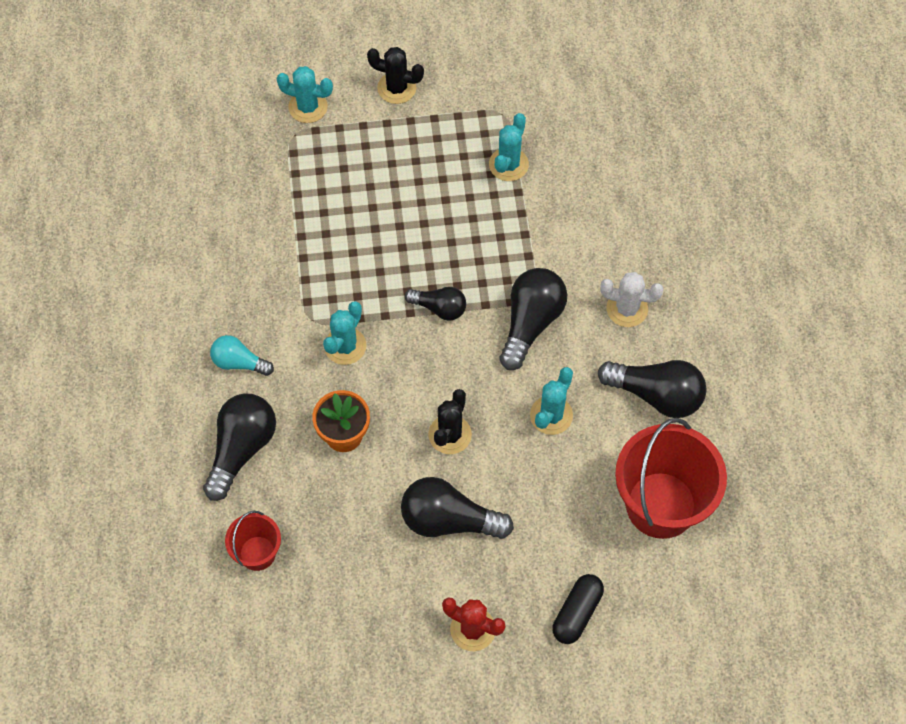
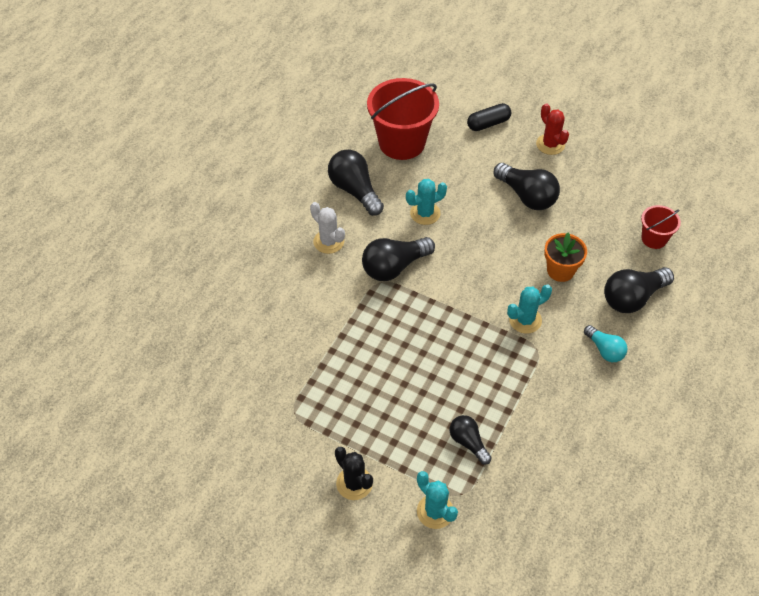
camera: 145 degrees left, 10 degrees down
black light bulb [405,287,466,321] -> black light bulb moved to [450,415,492,465]
black cactus [428,389,472,454] -> none
turquoise cactus [489,113,529,181] -> none

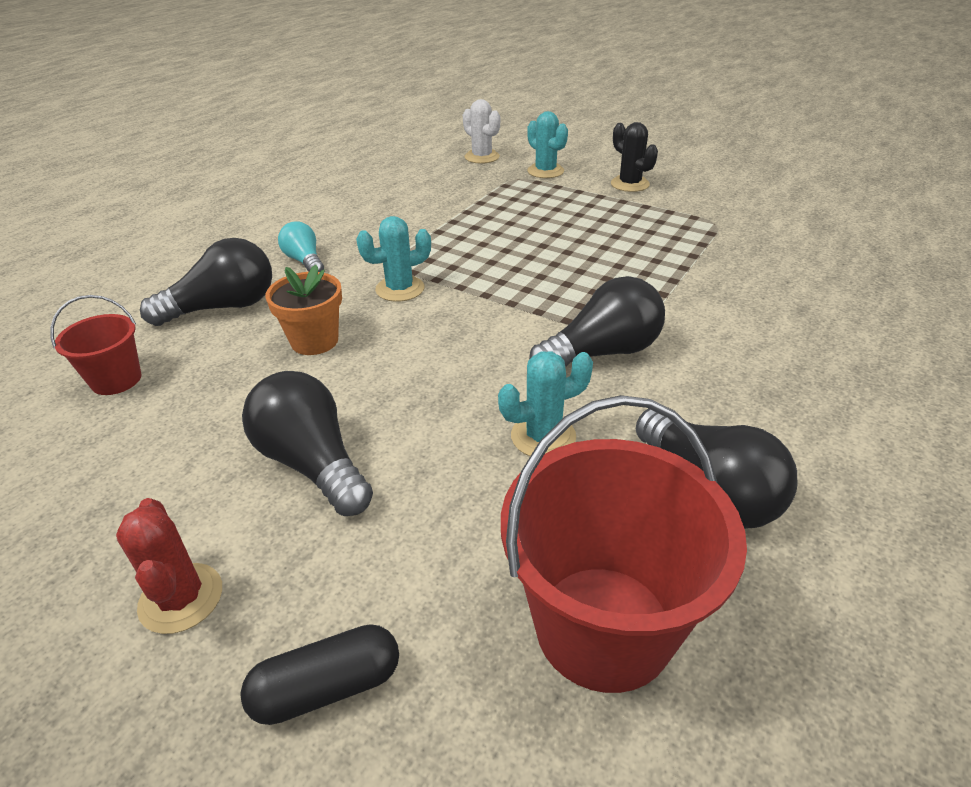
camera: 175 degrees left, 15 degrees down
white cactus [310,202,345,254] -> white cactus moved to [463,99,500,164]
black light bulb [450,415,492,465] -> none

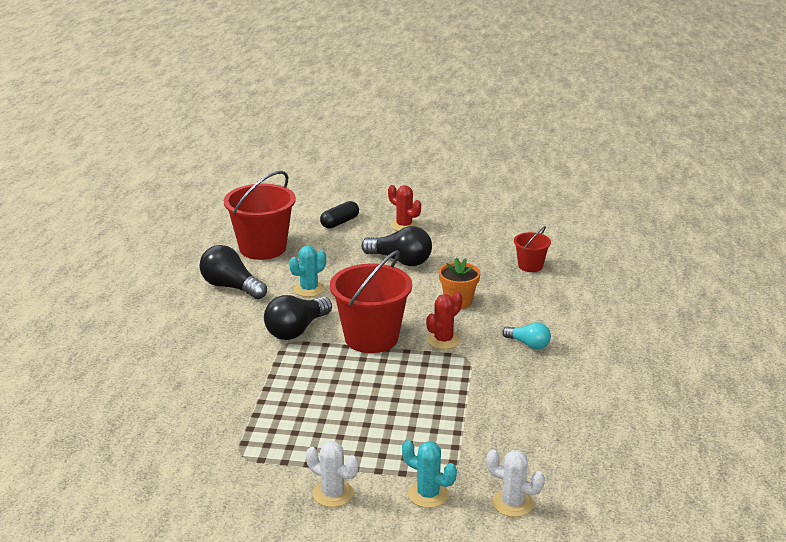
camera: 155 degrees right, 10 degrees down
black light bulb [140,238,272,326] -> none
turquoise cactus [356,216,431,302] -> red cactus [426,292,462,349]
black cactus [611,122,658,192] -> white cactus [306,441,358,507]
none -> red bucket [330,250,412,353]

